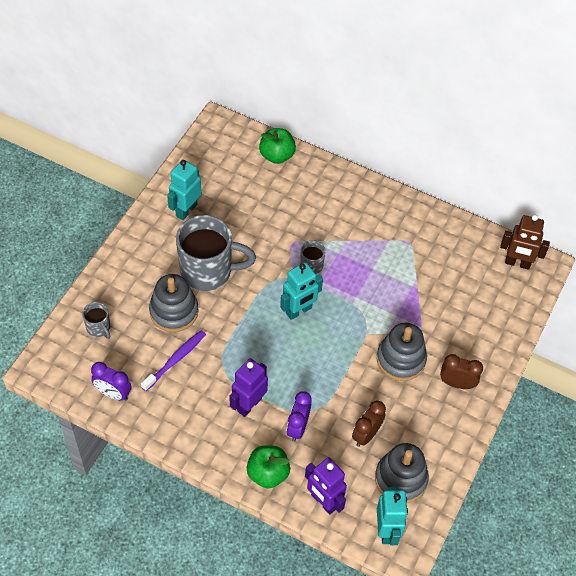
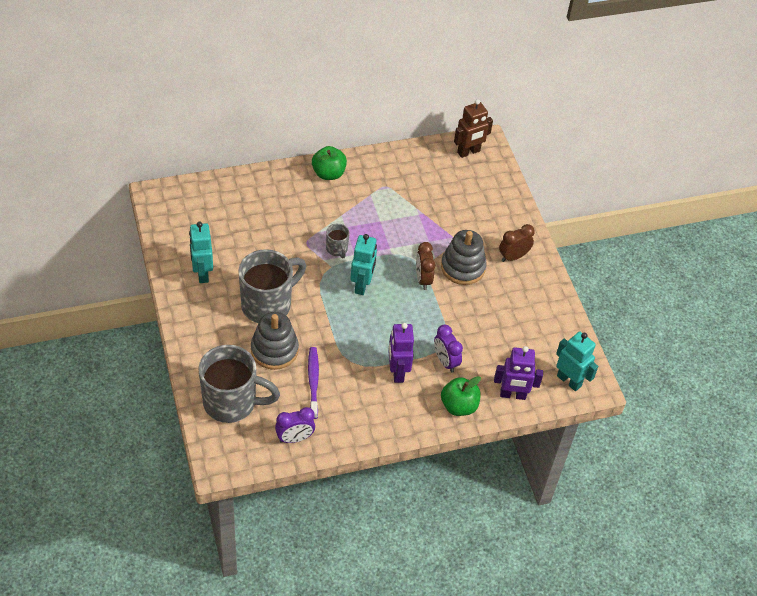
camera: 45 degrees left, 5 degrees down
grey mug [82,302,110,339] -> grey mug [198,345,280,423], size x2.19
green apple [259,128,296,164] -> green apple moved to [312,146,347,180]
brown clock [352,400,386,447] -> brown clock moved to [416,242,435,290]
grey stacking toy [375,443,429,503] -> none

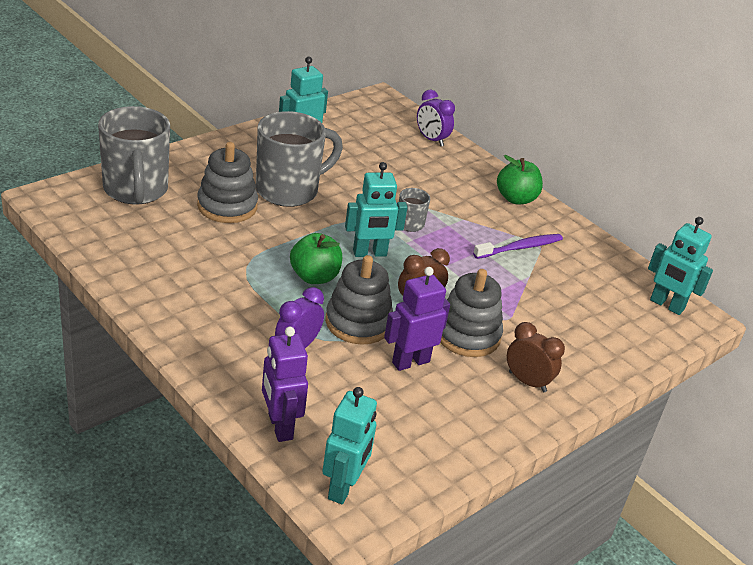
camera: 65 degrees right, 15 degrees down
grey mug [238,249,306,323] -> grey mug turned 60 degrees counterclockwise [256,111,343,207]
purple clock [275,407,315,443] -> purple clock moved to [417,90,455,146]
purple toothbrush [308,347,319,419] -> purple toothbrush moved to [473,234,563,259]
purple robot [388,323,414,383] -> purple robot moved to [384,267,450,371]
green apple [441,376,481,416] -> green apple moved to [290,233,342,284]
brown robot [454,99,493,158] -> turquoise robot [648,217,713,315]
none -> grey stacking toy [325,255,393,345]

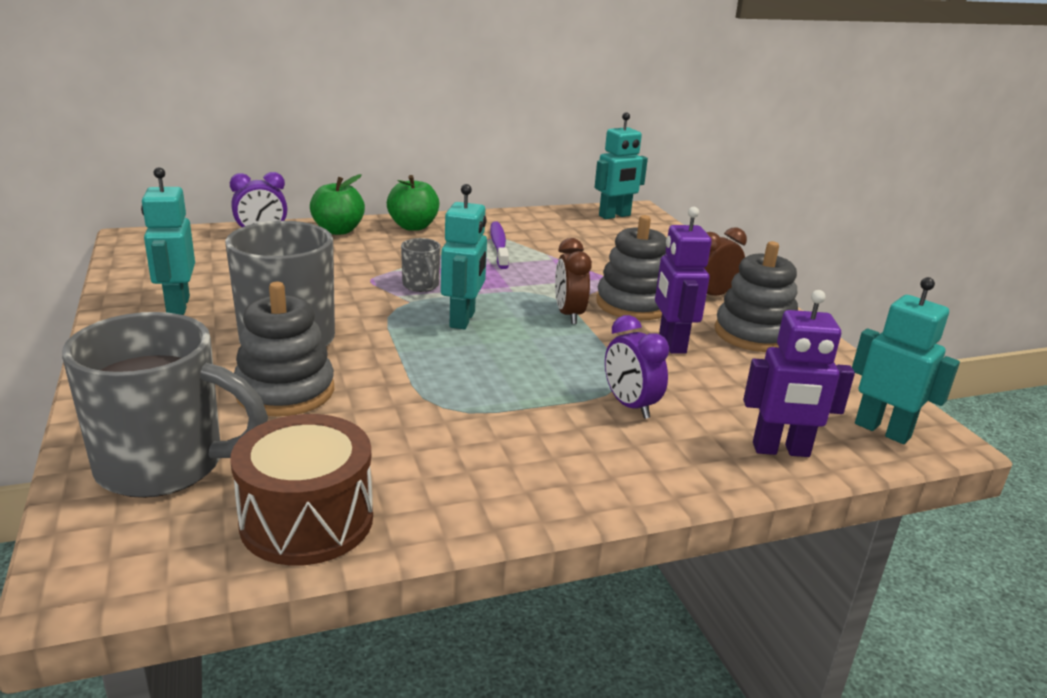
camera: 65 degrees left, 10 degrees down
green apple [290,233,342,284] -> green apple moved to [310,174,365,235]
grey stacking toy [325,255,393,345] -> grey stacking toy moved to [715,241,798,352]
none -> brown drum [230,414,373,566]

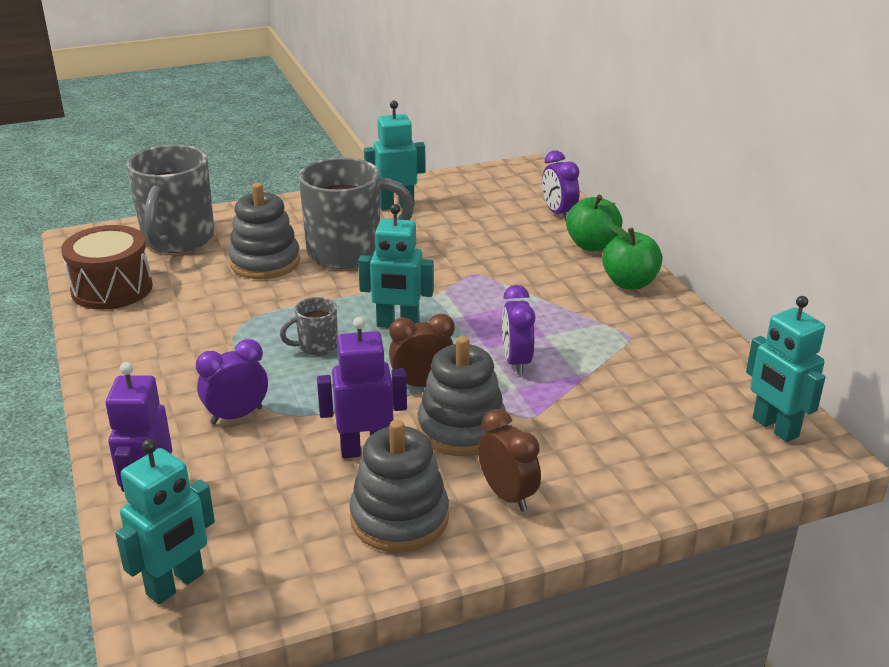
camera: 90 degrees right, 5 degrees up
grey mug [401,238,441,292] -> grey mug moved to [280,297,338,356]
purple toothbrush [490,222,509,269] -> none
none -> purple clock [502,285,535,375]

